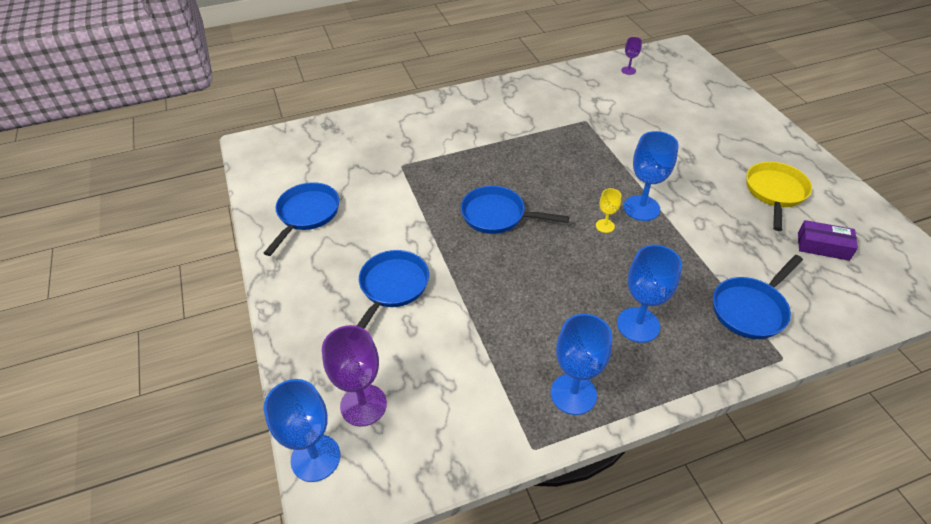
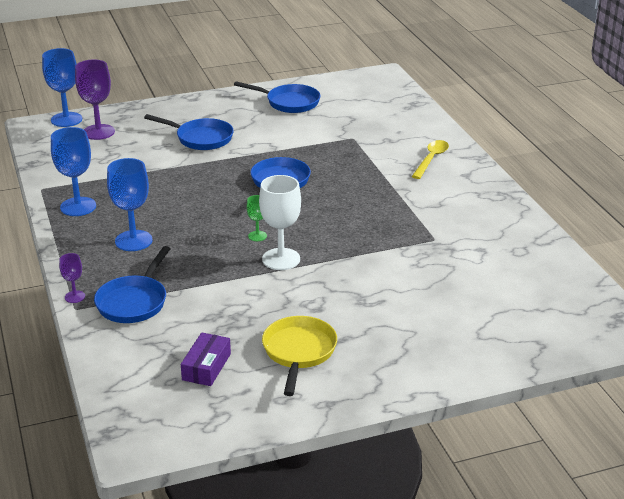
camera: 90 degrees right, 15 degrees down
yellow goblet [596,188,621,233] -> green goblet [247,195,267,241]
purple goblet [621,37,642,75] -> purple goblet moved to [59,253,85,303]
blue goblet [624,131,679,221] -> white goblet [259,175,301,270]
blue pan [713,255,803,339] -> blue pan turned 120 degrees counterclockwise [94,246,171,323]
yellow pan [746,162,812,231] -> yellow pan turned 105 degrees counterclockwise [262,316,337,396]
none -> yellow spoon [412,140,449,179]

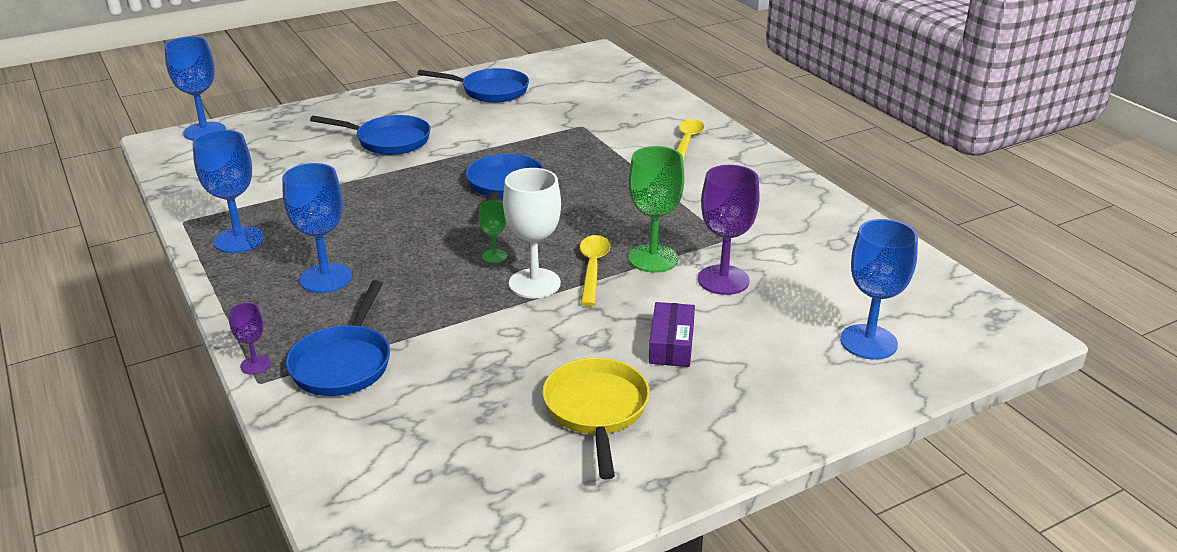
camera: 10 degrees left, 0 degrees up
purple goblet [75,59,115,140] -> purple goblet moved to [698,165,760,295]
purple box [181,332,231,386] -> purple box moved to [649,302,695,367]
none -> yellow spoon [580,235,610,306]
none -> green goblet [628,146,685,273]
none -> blue goblet [840,219,918,360]

